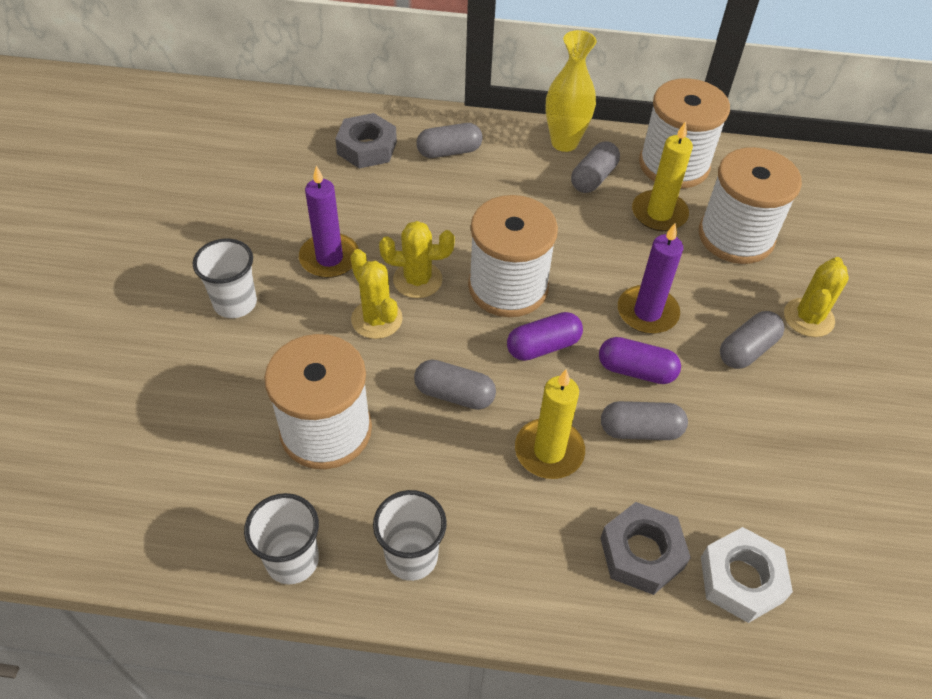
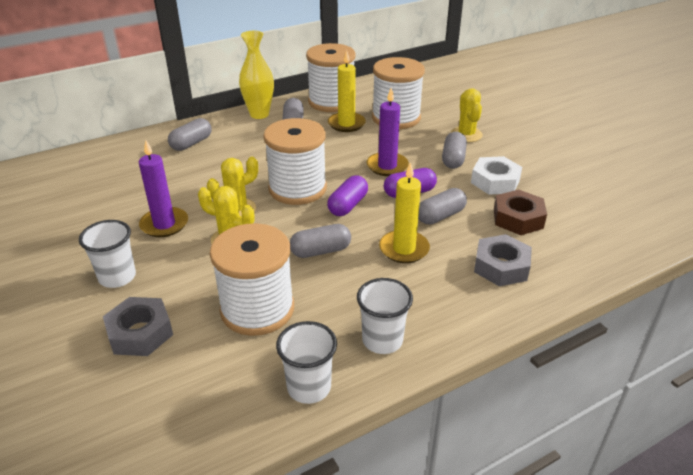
camera: 35 degrees left, 15 degrees down
grey nut [335,113,397,168] -> grey nut moved to [103,297,173,356]
white nut [701,527,793,623] -> white nut moved to [471,156,522,195]
none -> brown nut [494,189,547,235]

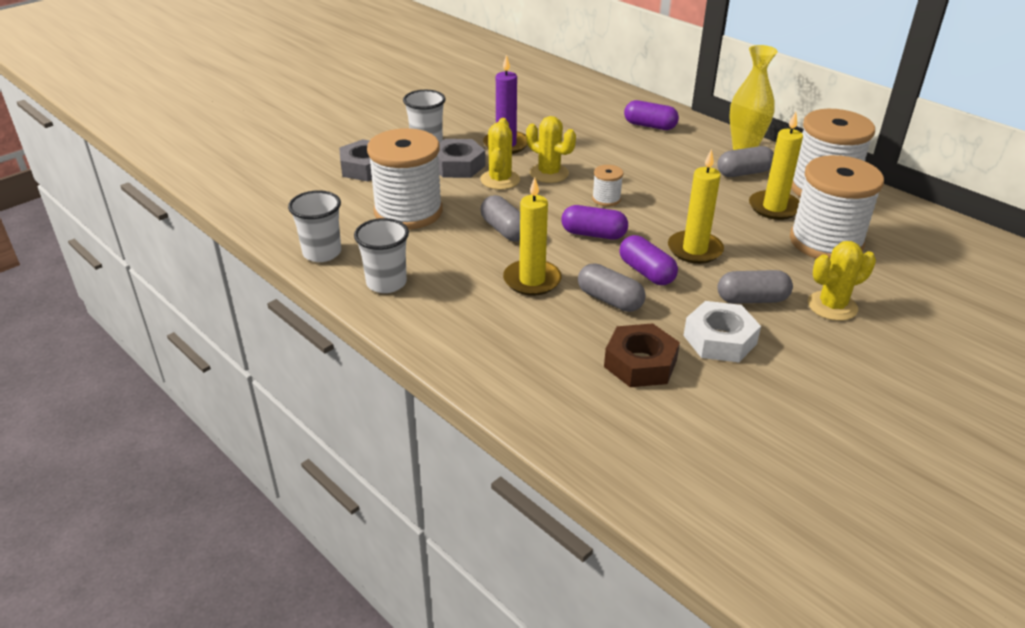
camera: 75 degrees right, 0 degrees up
grey capsule [168,118,212,151] -> purple capsule [624,100,679,130]
white spool [263,118,327,205] -> white spool [592,165,624,206], size x0.43
purple candle [366,88,409,176] -> yellow candle [668,149,724,264]
grey nut [474,234,532,286] -> grey nut moved to [438,139,486,178]

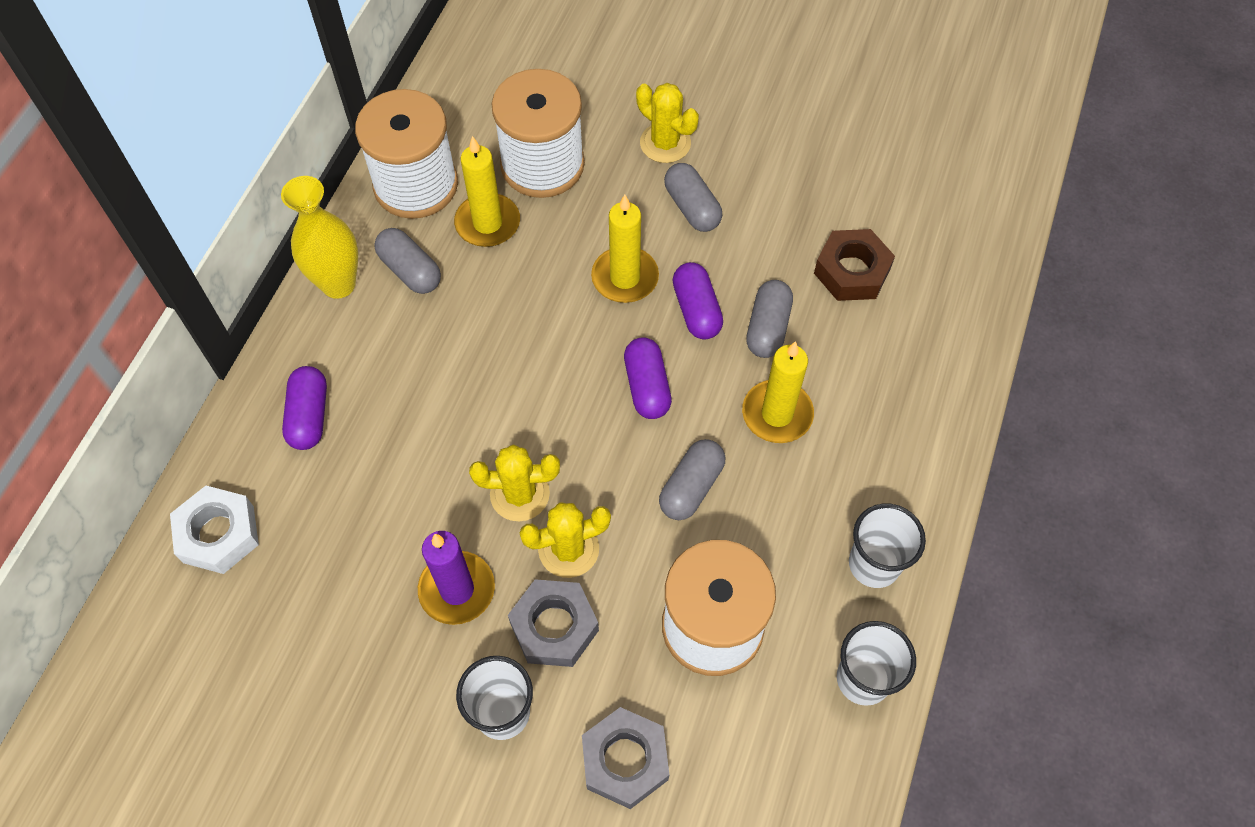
camera: 115 degrees left, 25 degrees up
yellow cactus [526,116,576,183] -> yellow cactus turned 75 degrees clockwise [469,444,560,521]
white spool [592,165,624,206] -> none
purple capsule [619,235,678,285] -> purple capsule turned 45 degrees counterclockwise [673,262,723,339]
white nut [683,301,761,363] -> white nut moved to [170,486,259,574]

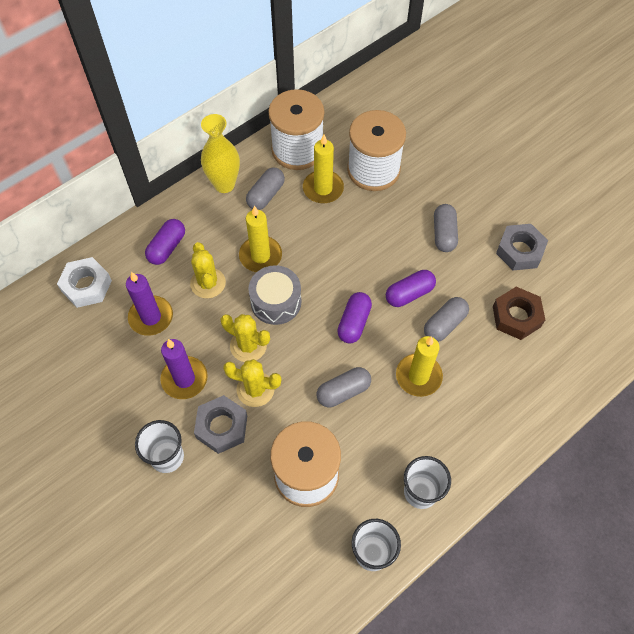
camera: 30 degrees right, 0 degrees up
grey capsule [374,228,441,294] -> grey capsule turned 45 degrees clockwise [246,167,285,210]
grey nut [582,707,669,809] -> grey nut moved to [496,224,548,270]
yellow candle [591,195,659,303] -> yellow candle moved to [239,206,282,272]
yellow cactus [636,83,699,163] -> yellow cactus moved to [190,242,226,298]
purple capsule [673,262,723,339] -> purple capsule turned 45 degrees clockwise [386,270,436,307]
none -> purple candle [126,272,173,336]
none -> grey drum [249,265,301,325]

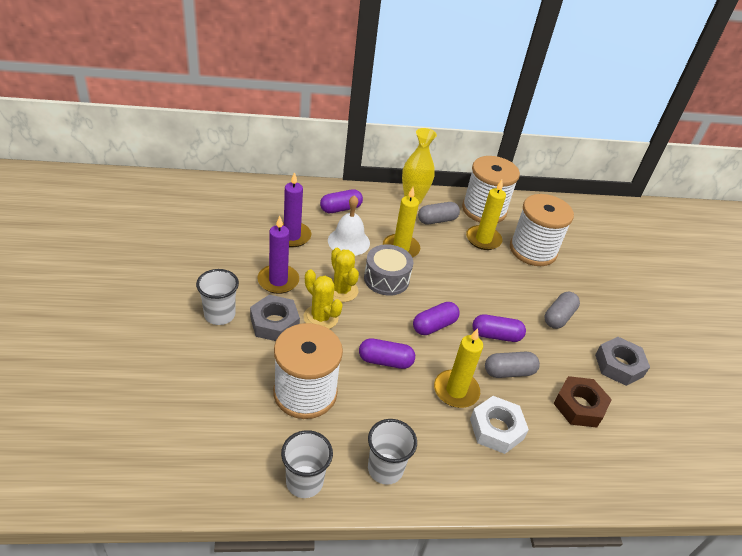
camera: 30 degrees right, 20 degrees down
white nut [57,257,112,308] -> white nut moved to [470,396,529,454]
yellow cactus [190,242,226,298] -> white bell [328,195,370,256]
grey capsule [317,367,371,407] -> purple capsule [359,338,415,369]

